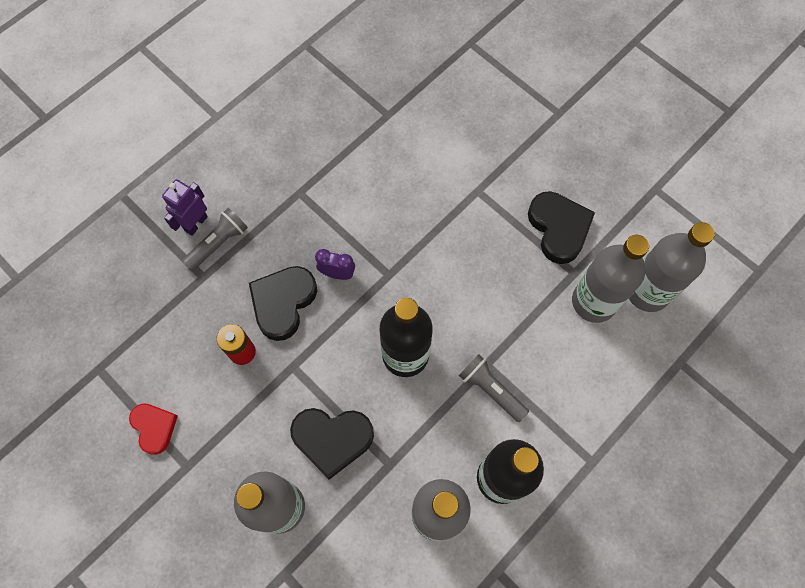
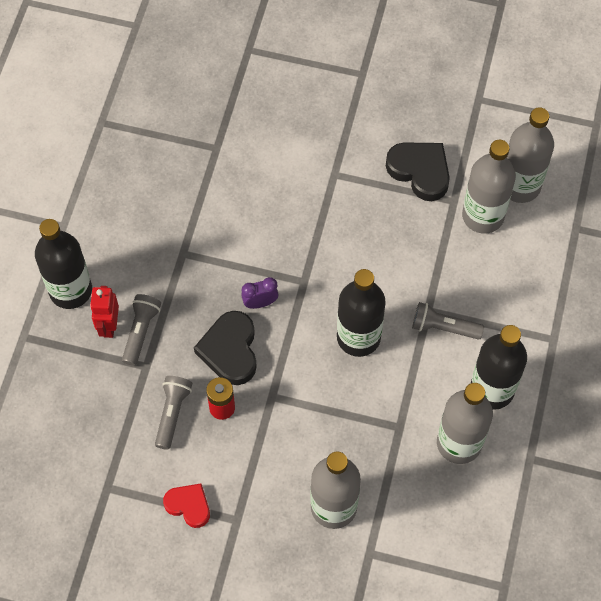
camera: 30 degrees left, 5 degrees down
purple robot [162,179,208,236] -> red robot [90,286,119,338]
black heart [290,408,374,480] -> none
none -> black bottle [35,219,92,309]
none -> grey flashlight [155,376,192,450]

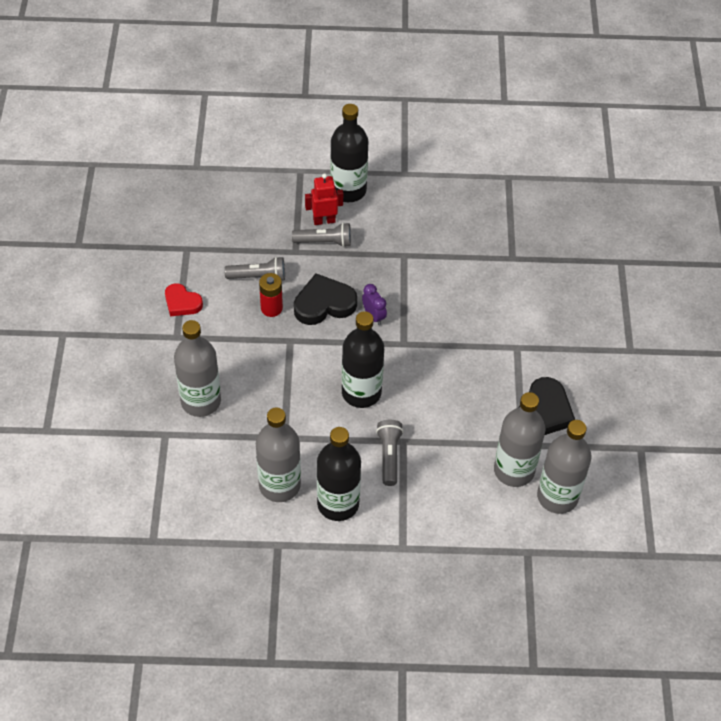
camera: 75 degrees right, 10 degrees down
red heart [163,484,210,528] -> red heart turned 105 degrees clockwise [165,283,203,316]

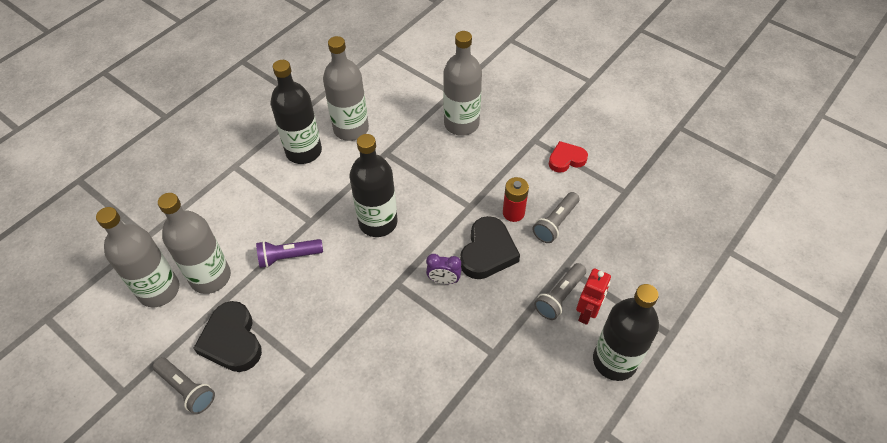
camera: 130 degrees right, 0 degrees up
grey flashlight [376,420,403,486] -> grey flashlight moved to [153,357,215,415]
none -> purple flashlight [256,239,323,268]

